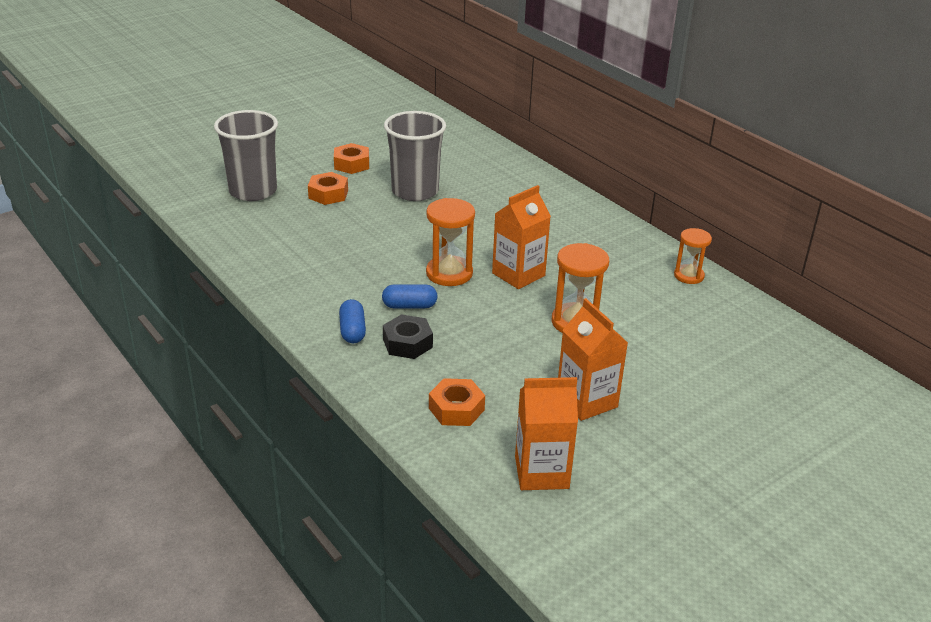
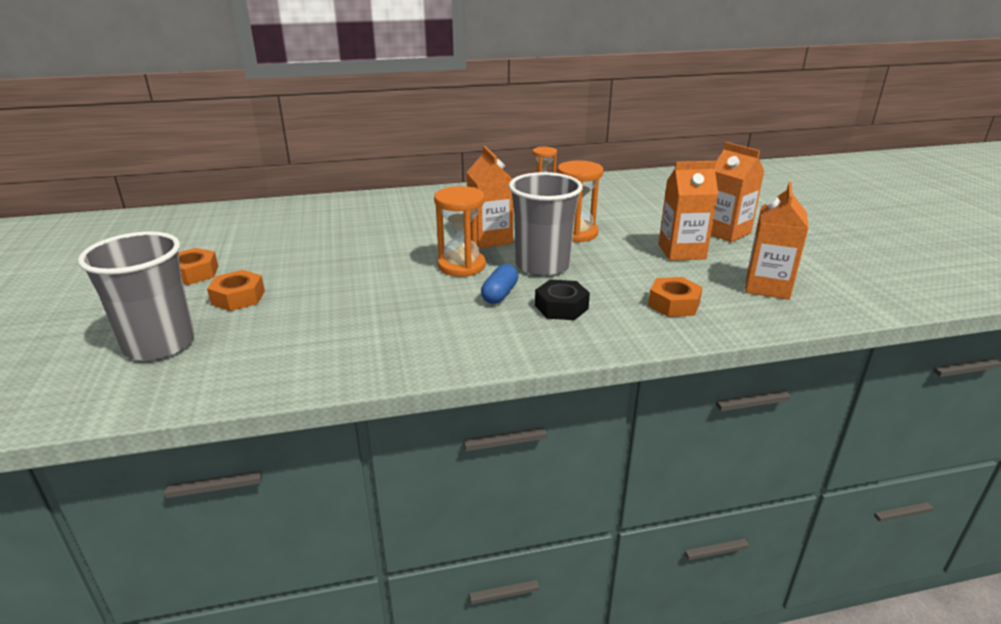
camera: 65 degrees left, 5 degrees down
blue capsule [339,299,366,343] -> none
grey cup [384,111,446,201] -> grey cup moved to [509,172,583,276]
none -> orange carton [711,142,765,242]

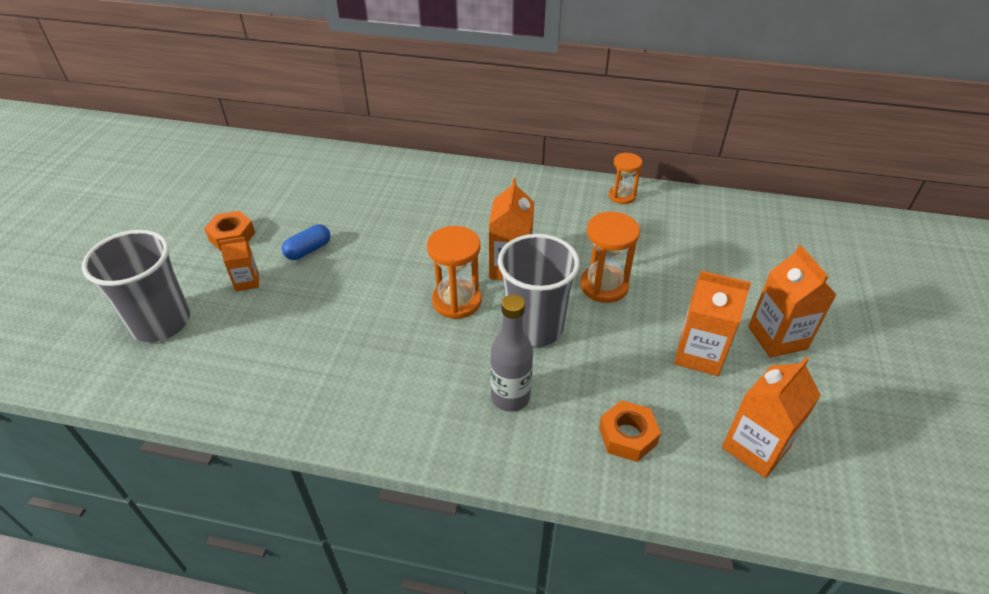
camera: 25 degrees right, 15 degrees up
orange nut [207,270,265,311] -> orange carton [219,237,259,291]
blue capsule [481,264,518,304] -> blue capsule moved to [282,224,330,260]
black nut [535,279,590,320] -> grey bottle [490,294,533,412]

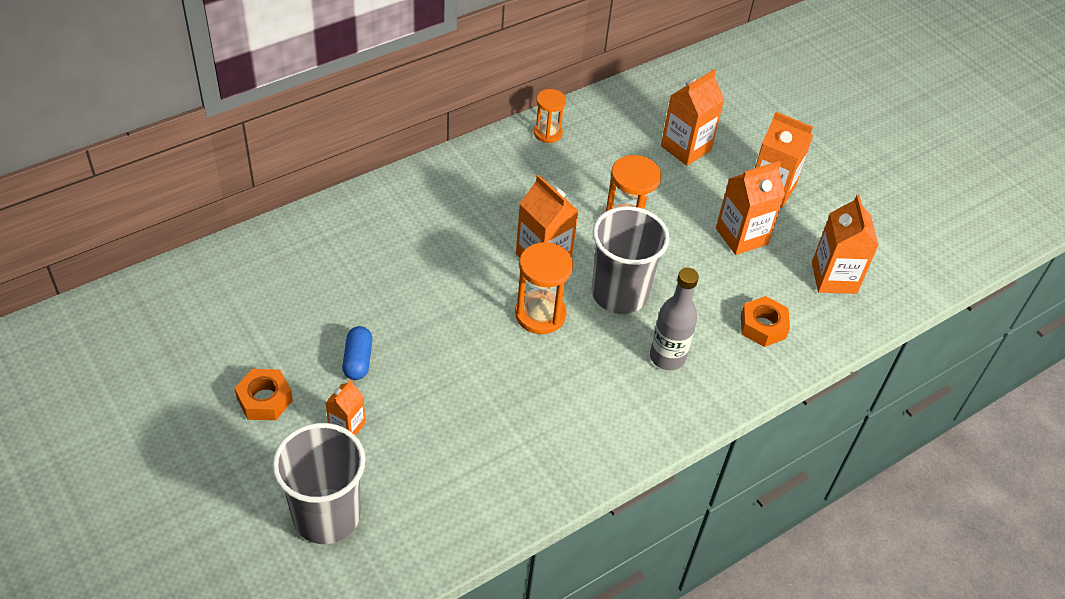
camera: 50 degrees left, 5 degrees up
none -> orange carton [661,70,724,166]

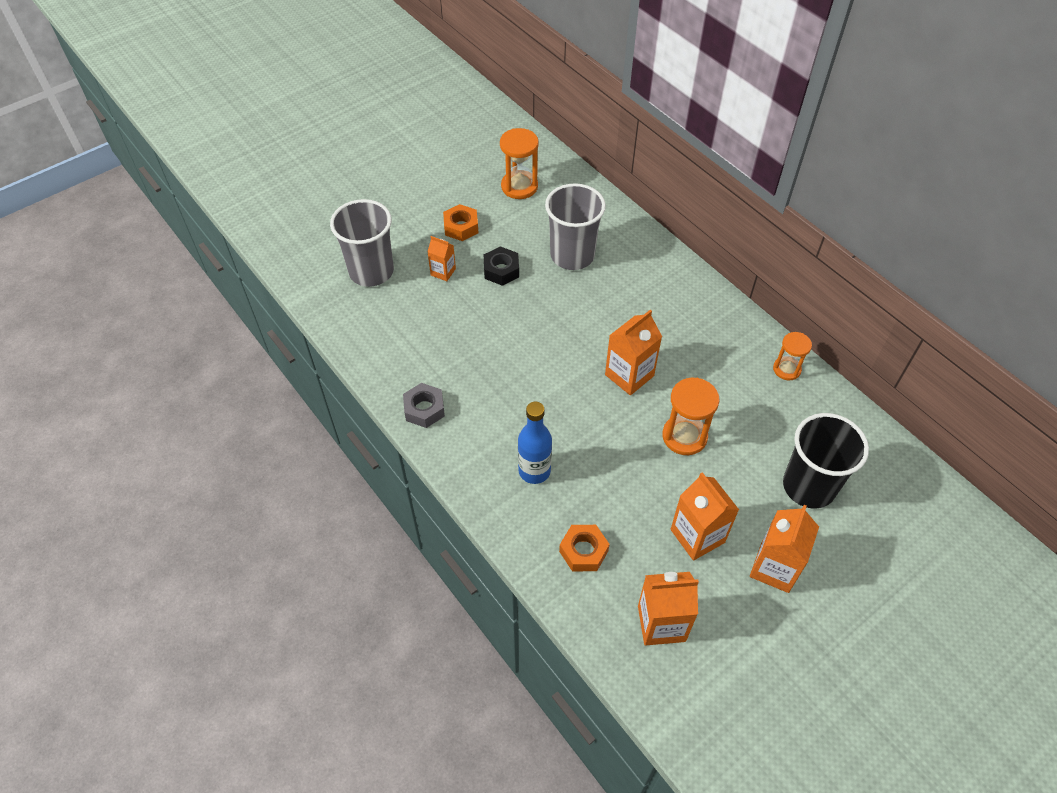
camera: 90 degrees right, 5 degrees up
blue capsule [342,326,372,380] -> black nut [484,246,519,286]
orange hourglass [515,242,573,334] -> orange hourglass moved to [500,128,539,199]
grey cup [592,206,670,314] -> grey cup moved to [545,183,606,270]
grey bottle [650,268,699,370] -> blue bottle [518,402,552,484]
orange carton [661,70,724,166] -> black cup [783,413,869,509]
none -> grey nut [403,383,445,428]

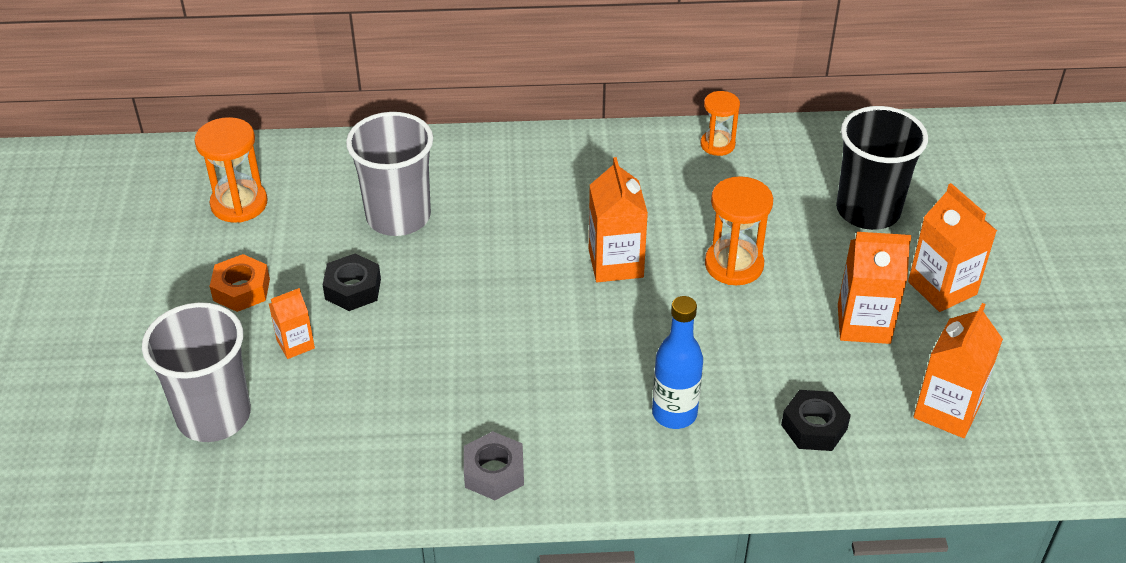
camera: 55 degrees left, 10 degrees down
orange nut [559,525,610,571] -> black nut [781,390,851,451]

